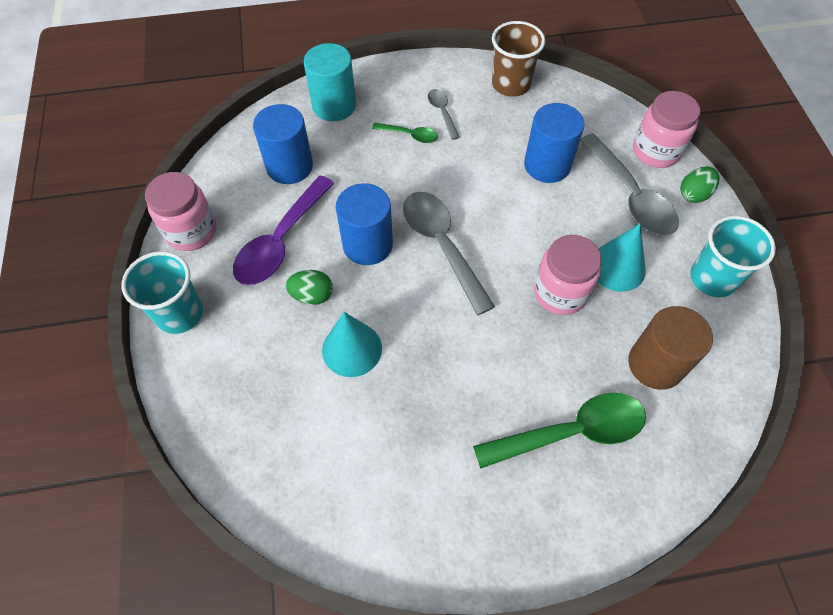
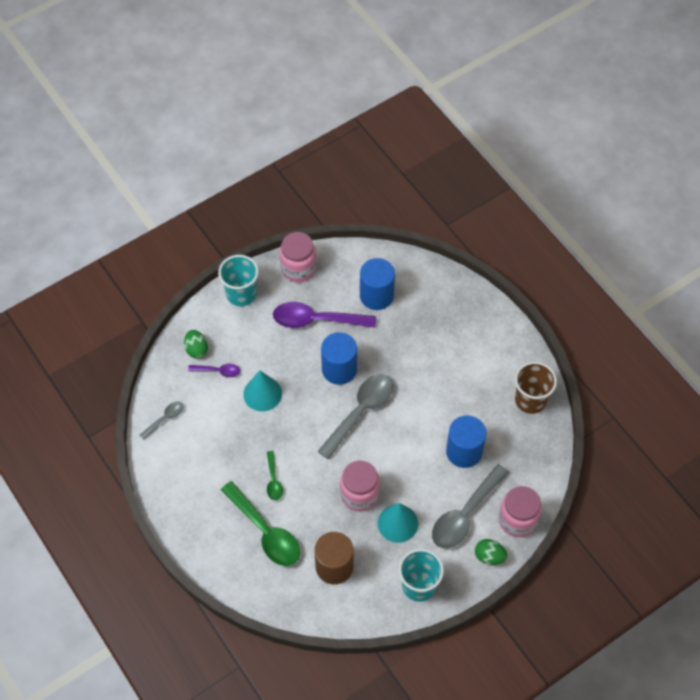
camera: 65 degrees right, 0 degrees up
green egg [286,270,333,305] -> green egg moved to [184,330,208,359]
turquoise cylinder [304,43,356,121] -> none
green spoon [372,123,438,143] -> green spoon moved to [267,451,283,500]
grey spoon [428,89,460,140] -> grey spoon moved to [140,401,184,440]
none -> purple spoon [188,364,240,377]

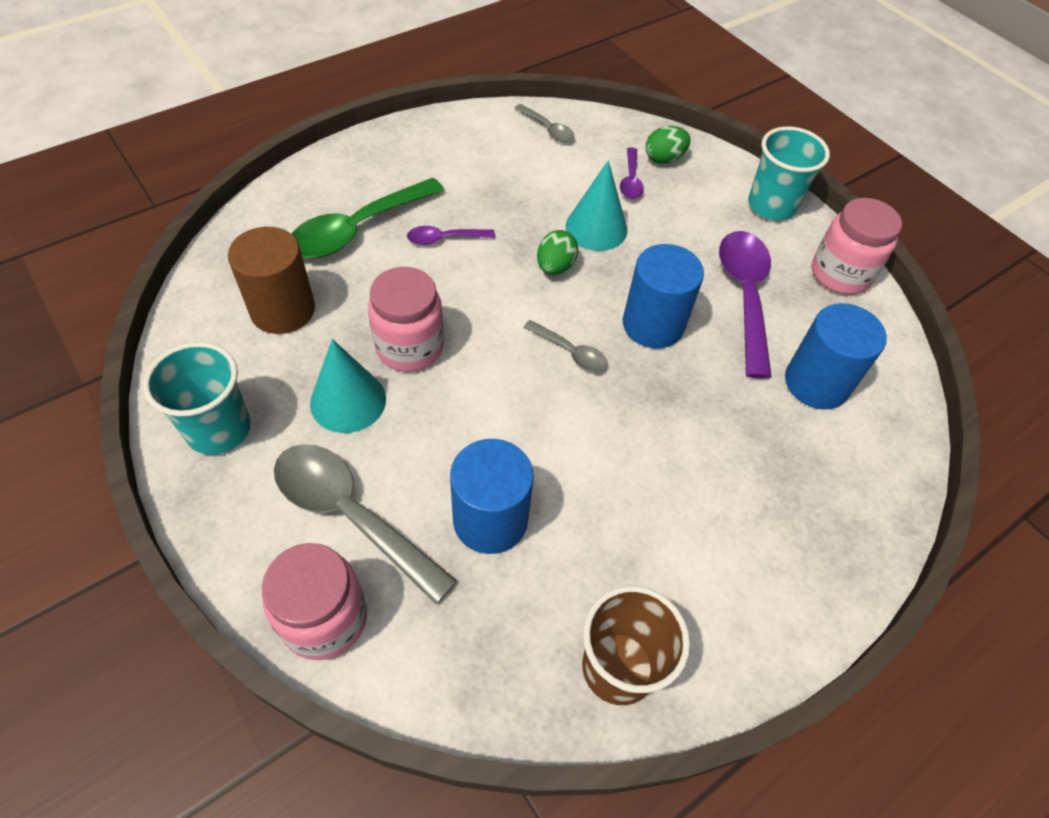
camera: 85 degrees right, 5 degrees down
green spoon [267,451,283,500] -> purple spoon [407,226,495,245]
grey spoon [317,374,393,459] -> grey spoon [523,320,608,372], size x0.50
green egg [475,539,507,565] -> green egg moved to [537,230,578,275]

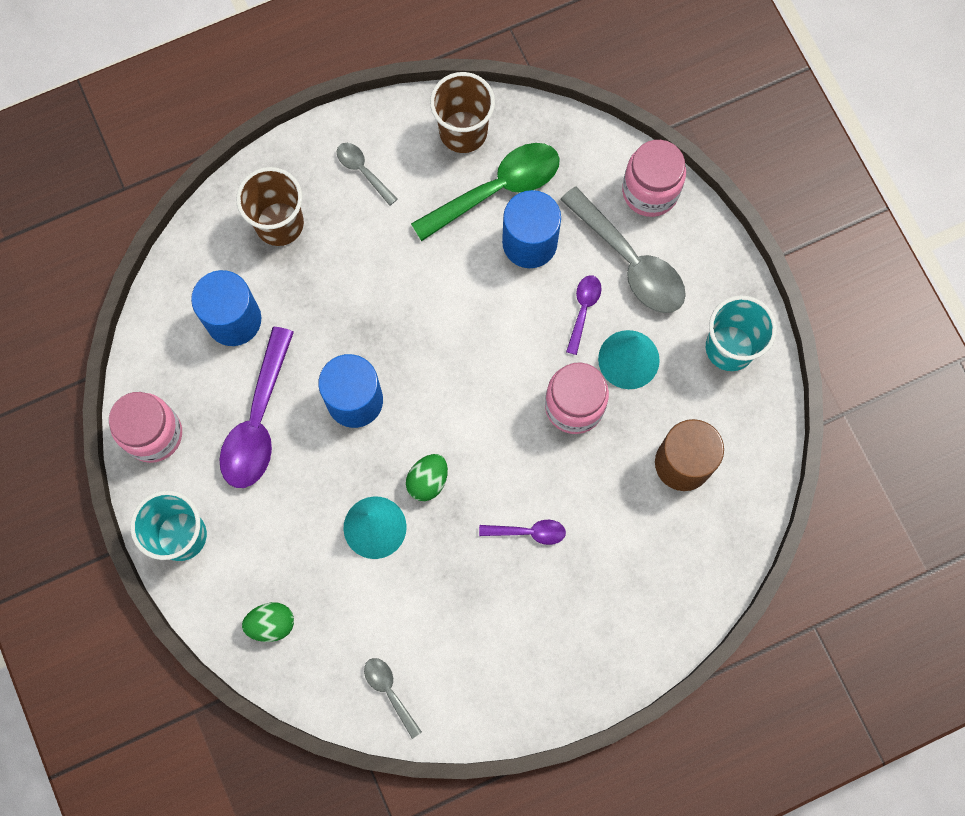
camera: 165 degrees left, 20 degrees up
green spoon [292,178,444,258] -> green spoon moved to [411,143,560,241]
grey spoon [523,320,608,372] -> grey spoon moved to [337,143,397,206]
purple spoon [620,147,644,199] -> purple spoon moved to [566,275,602,355]
none -> brown cup [236,167,304,246]

